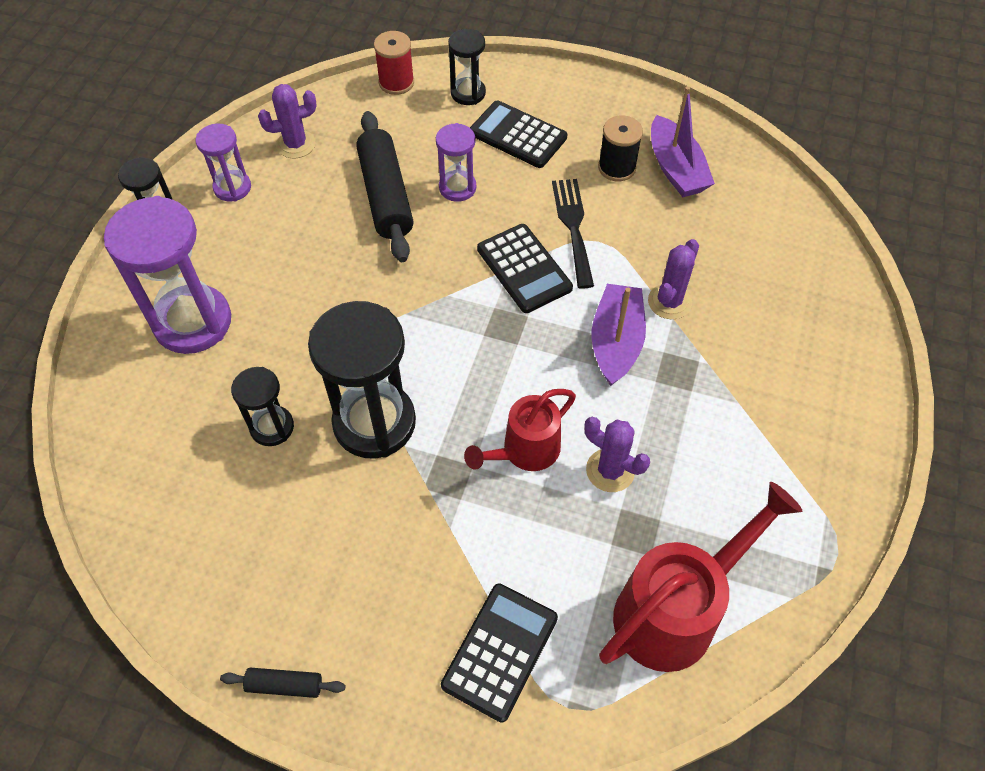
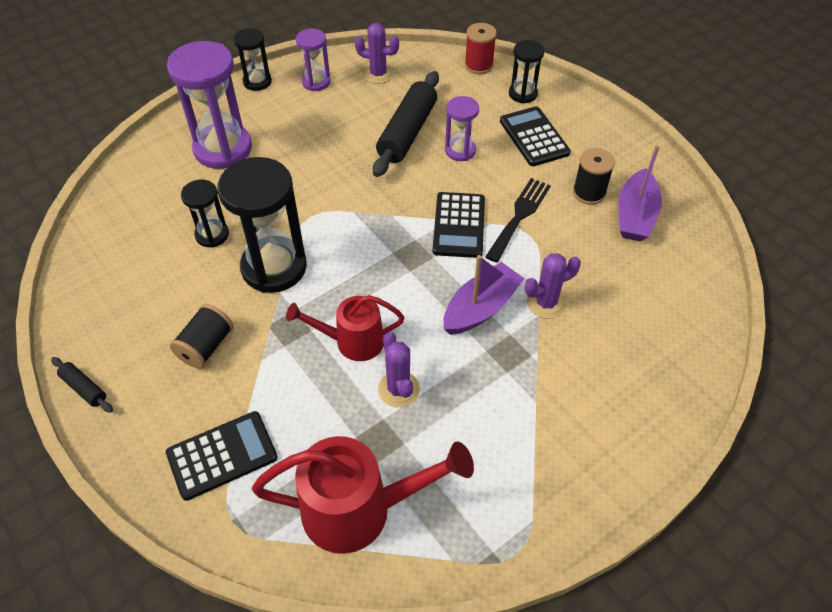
camera: 35 degrees right, 5 degrees down
none -> black spool [170,304,233,369]

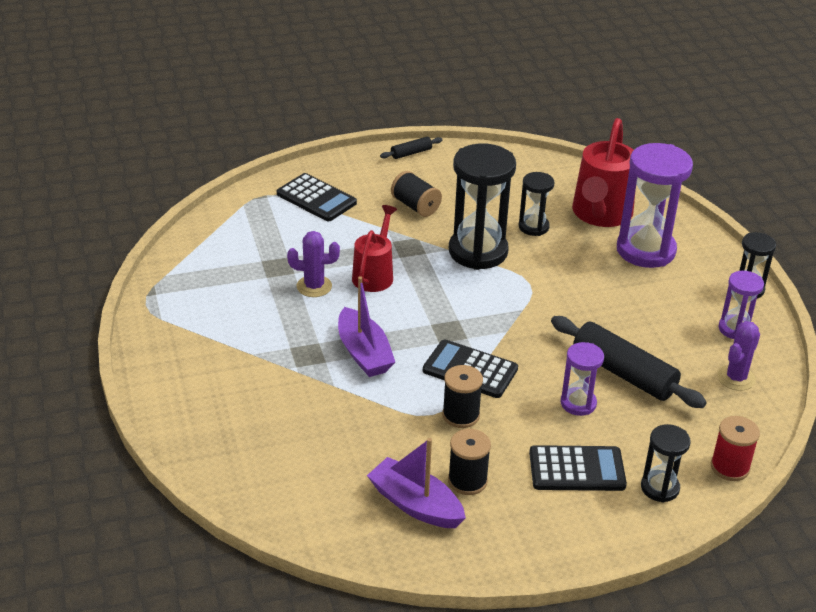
camera: 110 degrees right, 15 degrees down
black calculator [166,411,278,501] -> black calculator turned 45 degrees counterclockwise [277,173,357,221]
red watering can [252,436,474,554] -> red watering can moved to [572,118,635,227]
black fork [485,178,551,263] -> black spool [442,365,483,428]
purple cactus [525,253,581,319] -> none

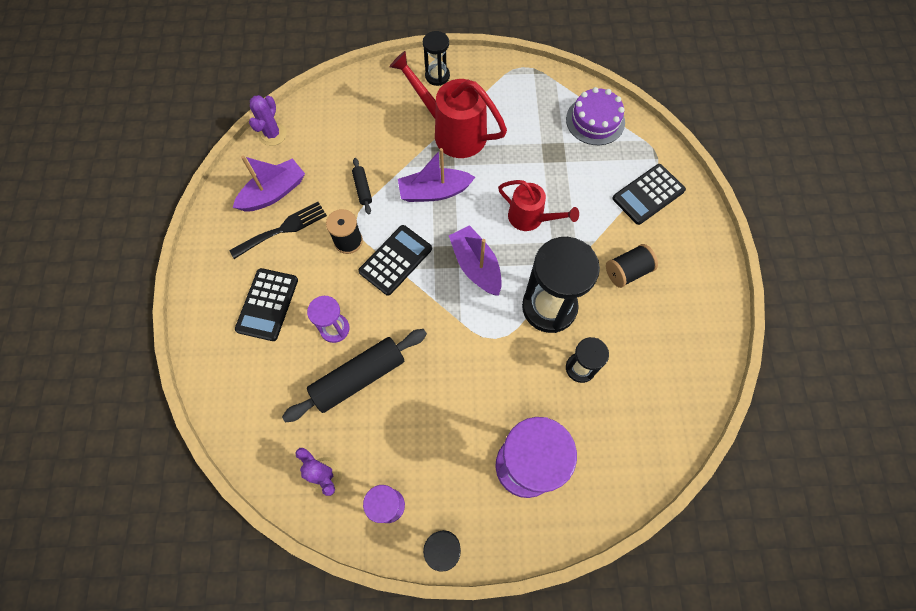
camera: 105 degrees right, 30 degrees up
purple cactus [287,231,340,297] -> purple cactus moved to [249,95,286,146]
black rolling pin [380,137,442,159] -> black rolling pin moved to [352,158,372,214]
black spool [448,429,491,495] -> black fork [229,202,327,259]
red watering can [572,118,635,227] -> red watering can moved to [389,51,507,158]
black hourglass [641,424,691,502] -> black hourglass moved to [423,31,450,86]
red spool [711,416,760,481] -> none
none -> purple boat [449,225,502,296]
none -> purple cake [566,87,625,145]

